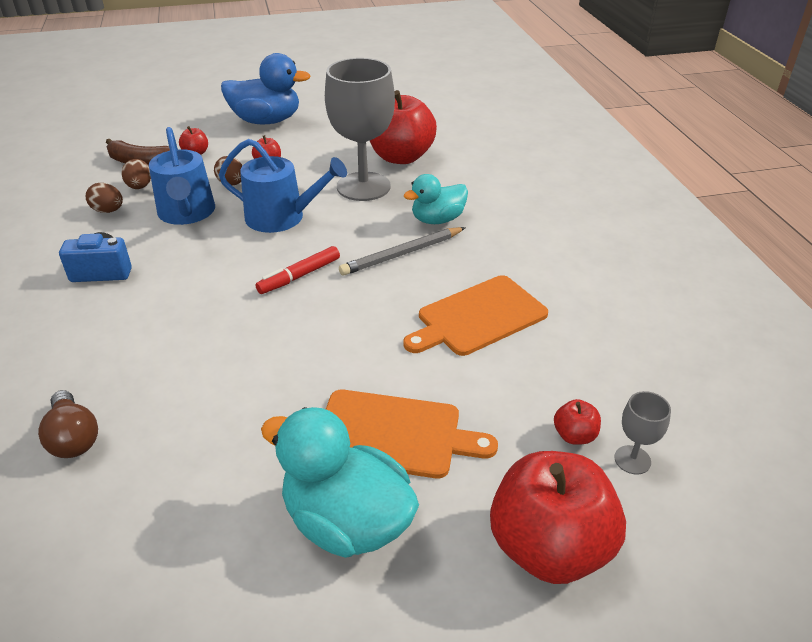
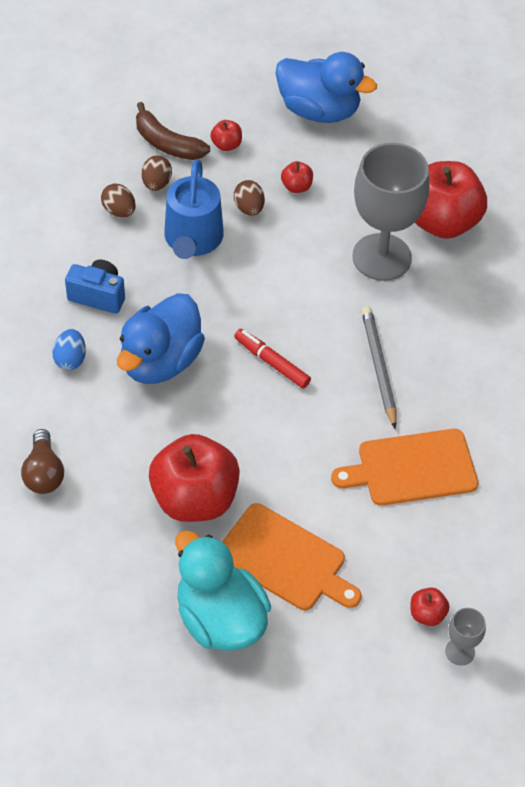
camera: 20 degrees right, 15 degrees up
blue watering can [219,139,347,233] -> none
red marker [255,246,340,294] -> red marker turned 60 degrees clockwise [234,329,311,389]
grey pencil [339,227,466,276] -> grey pencil turned 90 degrees clockwise [361,306,396,429]
turquoise duck [404,174,468,224] -> none
red apple [490,451,626,584] -> red apple moved to [149,434,240,522]
none -> blue egg [52,329,86,370]
none -> blue duck [117,293,205,384]

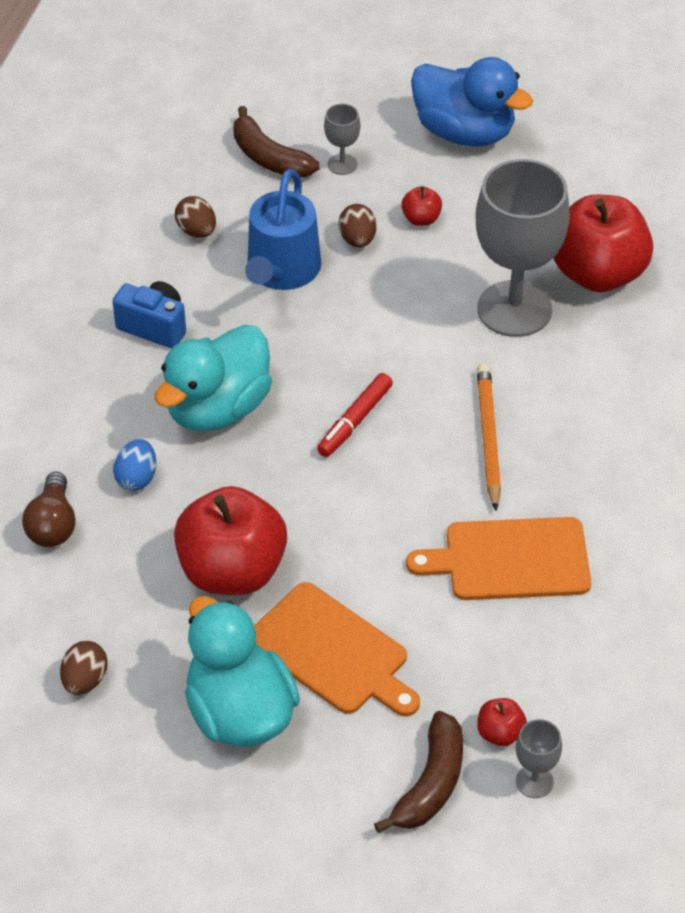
camera: 10 degrees right, 5 degrees down
blue egg [52,329,86,370] -> blue egg moved to [113,439,157,491]
blue duck [117,293,205,384] -> turquoise duck [155,325,272,431]
brown egg [142,156,172,191] -> brown egg moved to [60,641,108,695]
red apple [210,120,242,151] -> grey goblet [324,104,360,175]
red marker [234,329,311,389] -> red marker turned 105 degrees counterclockwise [317,373,393,457]
grey pencil [361,306,396,429] -> orange pencil [477,364,501,511]
none -> brown banana [374,711,463,833]

